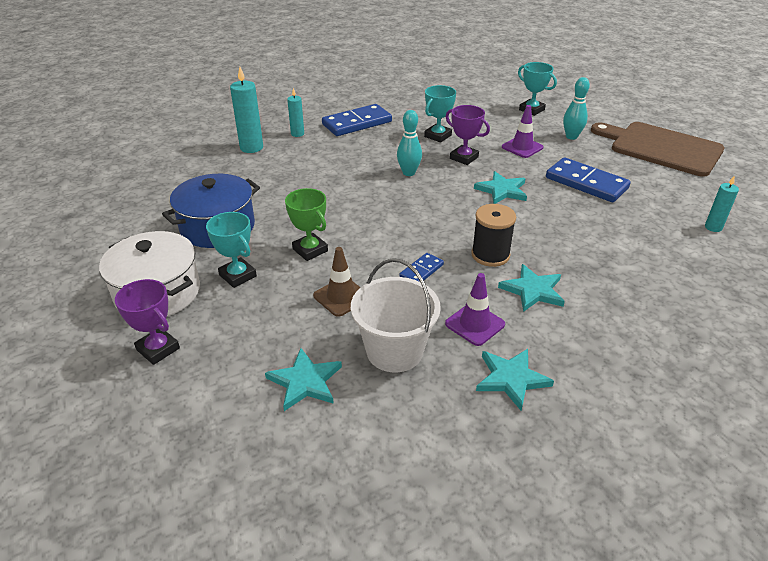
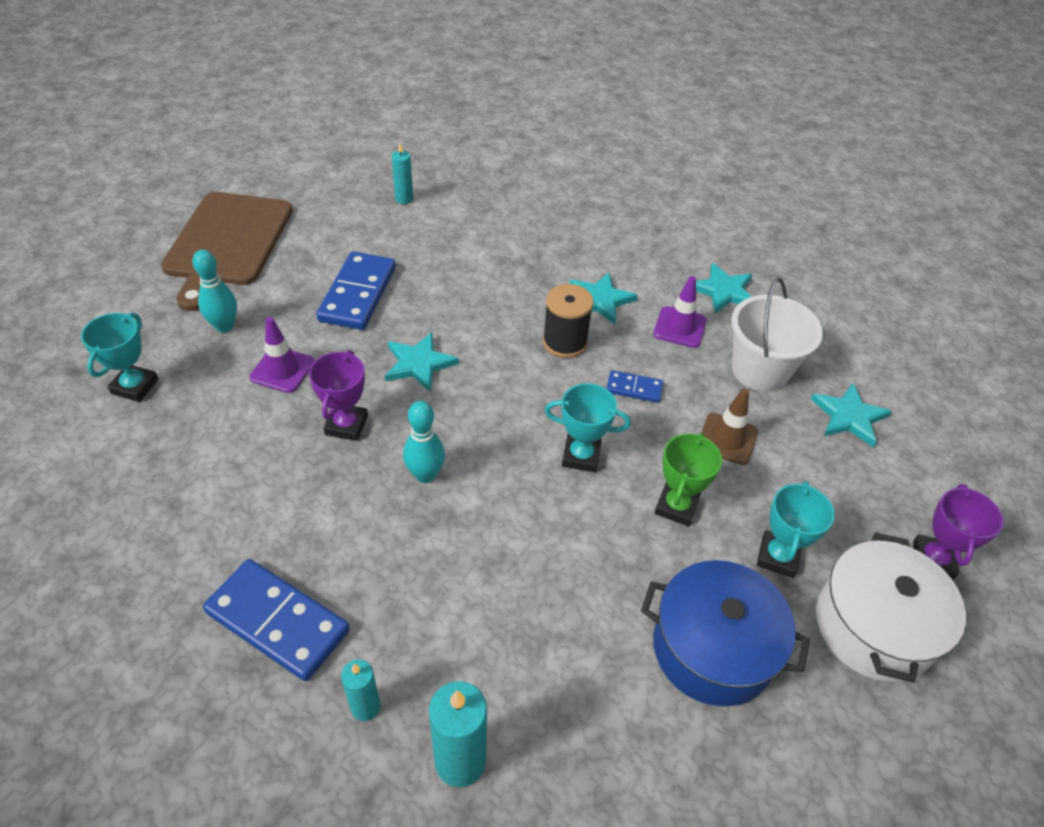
camera: 120 degrees left, 10 degrees up
turquoise trophy [424,85,456,143] -> turquoise trophy moved to [545,383,630,472]

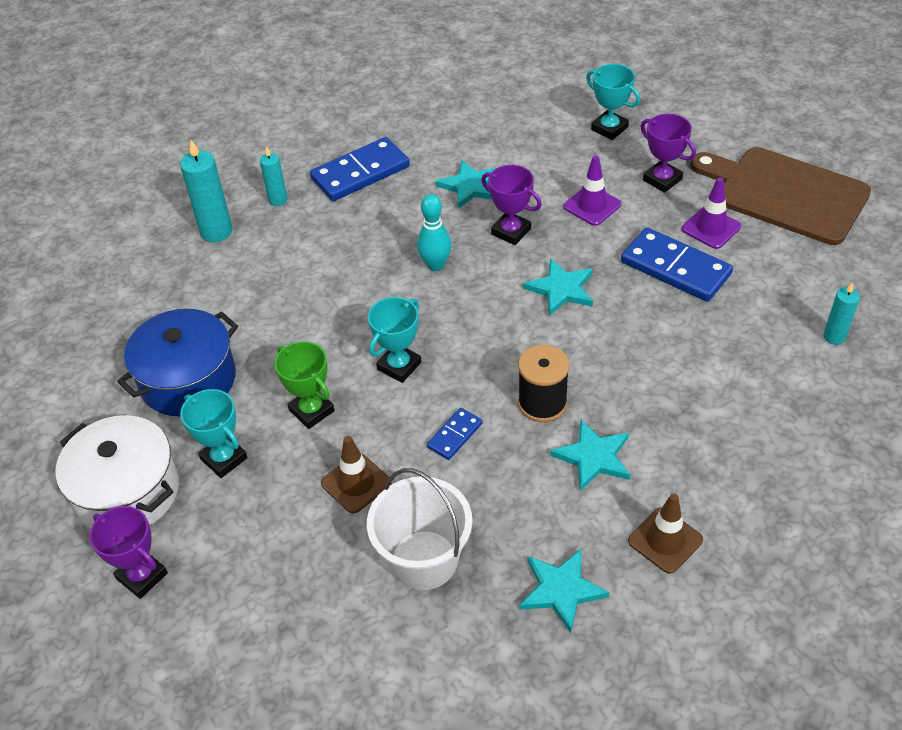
camera: 120 degrees right, 0 degrees up
turquoise bowling pin [192,250,237,332] -> purple trophy [640,114,696,193]
purple traffic cone [653,276,707,348] -> purple traffic cone moved to [682,177,741,249]
turquoise star [811,383,892,447] -> turquoise star moved to [436,160,496,209]
none -> brown traffic cone [628,493,703,574]

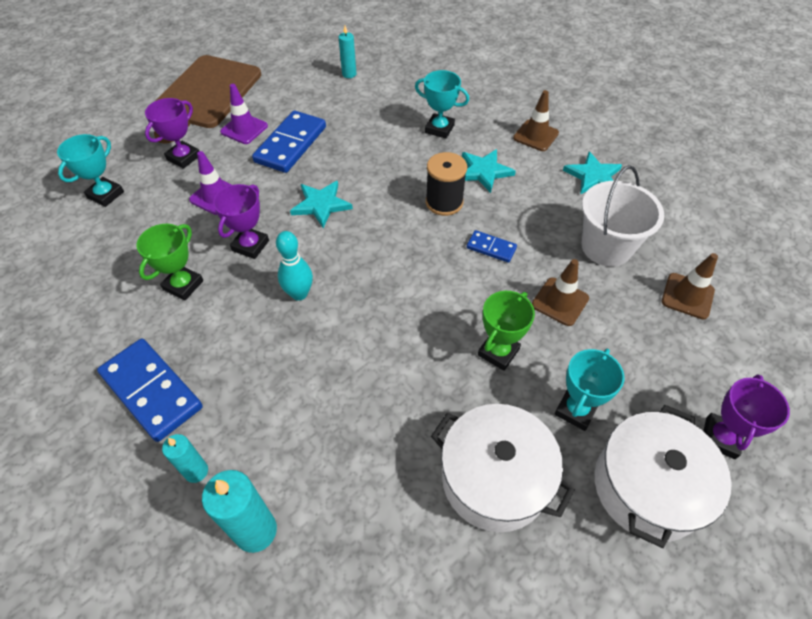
camera: 105 degrees left, 5 degrees up
blue pot [117,309,238,417] -> white pot [431,404,575,533]
turquoise trophy [368,297,421,383] -> turquoise trophy moved to [415,70,469,138]
turquoise star [436,160,496,209] -> green trophy [136,224,203,301]
none -> brown traffic cone [662,253,718,319]

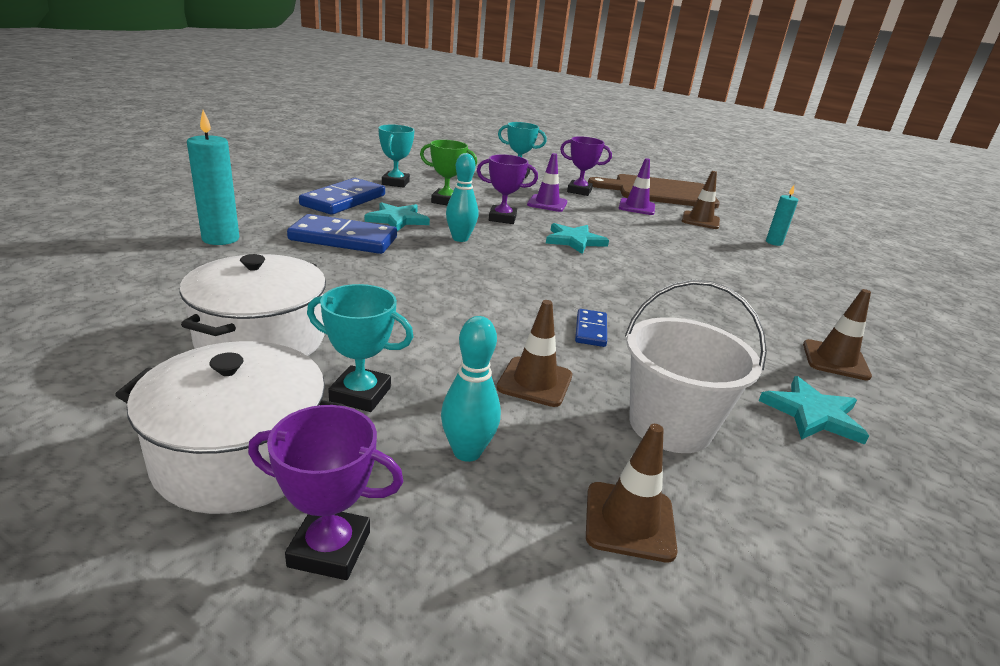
camera: 70 degrees right, 25 degrees down
turquoise candle [162,434,208,483] -> none
blue domino [252,110,326,173] -> blue domino moved to [287,214,397,254]
turquoise trophy [415,70,469,138] -> turquoise trophy moved to [378,125,414,188]
black spool [426,152,467,216] -> none
turquoise star [462,149,516,193] -> turquoise star moved to [365,202,430,231]
green trophy [478,291,535,371] -> none
none -> turquoise bowling pin [441,316,501,462]
none -> brown traffic cone [682,171,720,229]

